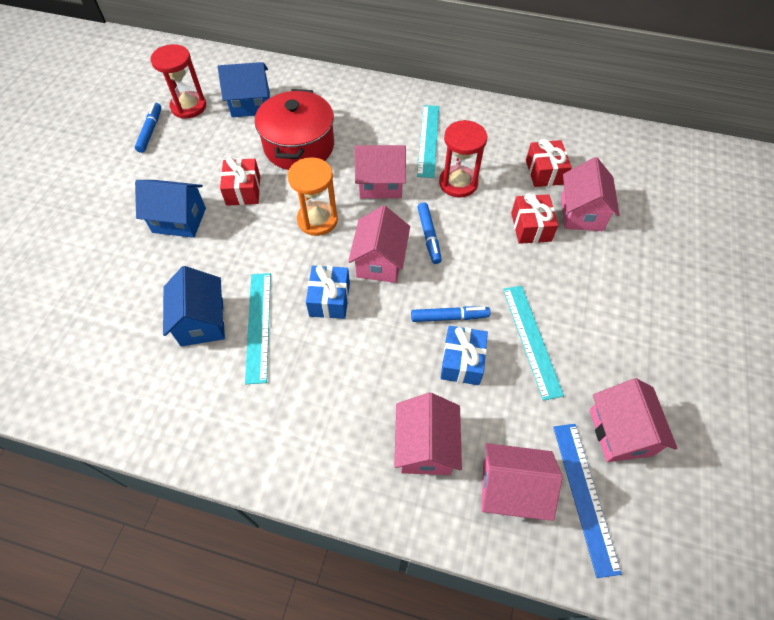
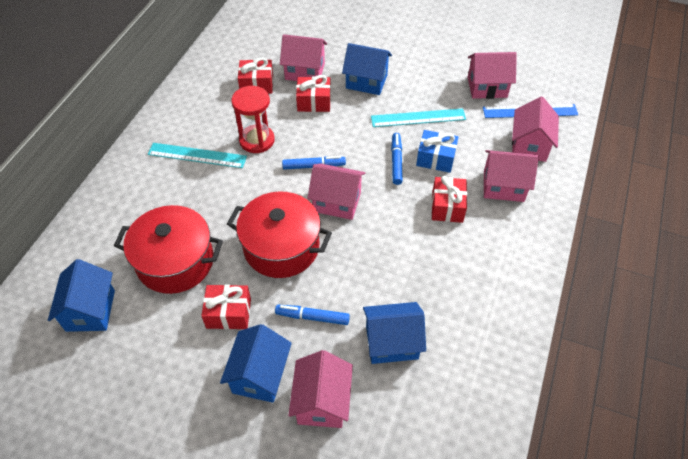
camera: 85 degrees left, 5 degrees down
blue marker [135,103,161,153] -> blue marker moved to [275,305,350,325]
red hourglass [150,44,206,119] -> none
turquoise ruler [245,273,271,385] -> none
orange hourglass [287,157,338,236] -> red pot [227,192,332,278]
blue gift [306,265,350,319] -> none
pink house [354,145,406,198] -> pink house moved to [288,350,353,428]
none -> blue house [342,43,392,95]
none -> red gift [432,176,467,223]

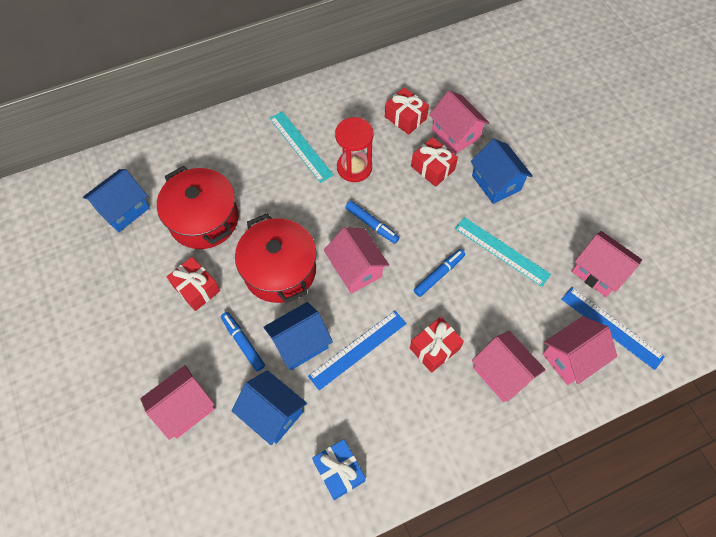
camera: 45 degrees right, 10 degrees up
blue house [220,324,292,403] -> blue house moved to [263,302,333,370]
blue gift [416,130,458,173] -> blue gift moved to [312,439,366,500]
none -> blue ruler [308,311,407,390]

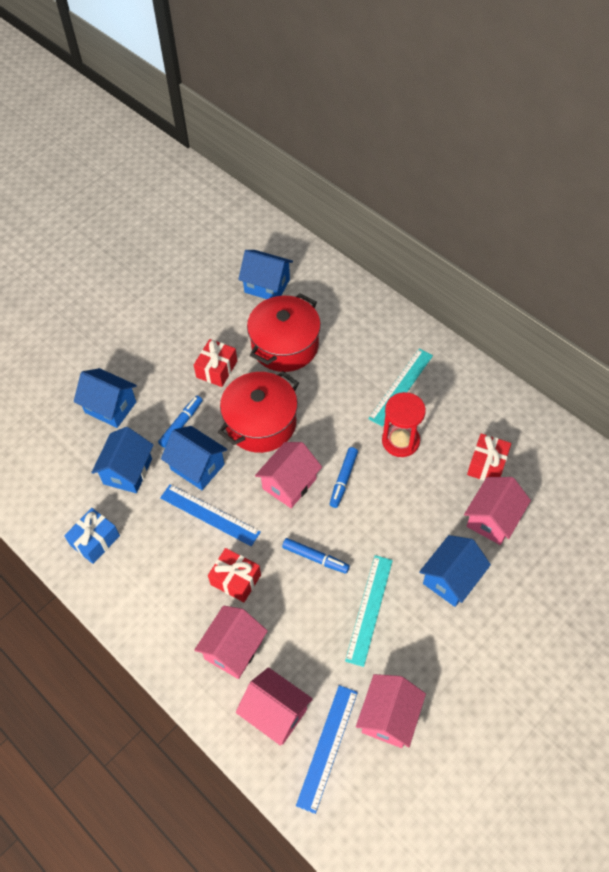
camera: 70 degrees right, 5 degrees down
pink house [140,365,215,440] -> blue house [74,368,137,428]
red gift [411,137,458,187] -> none

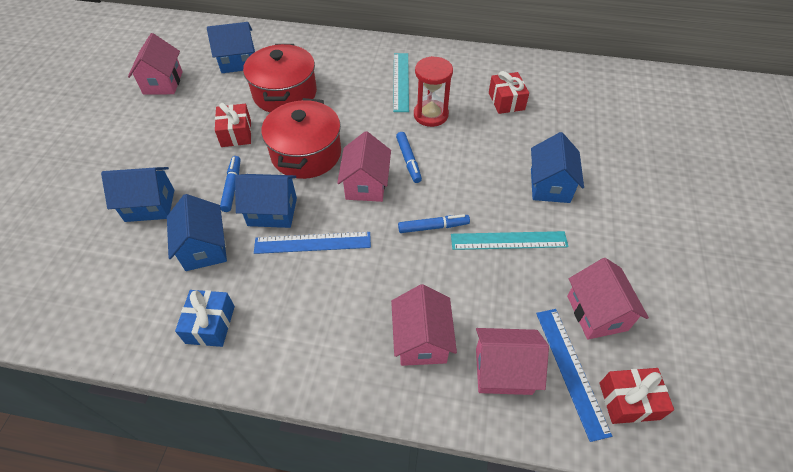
camera: 35 degrees left, 5 degrees down
red gift [208,548,261,602] -> red gift moved to [599,368,674,424]
turquoise ruler [345,555,393,667] -> turquoise ruler turned 75 degrees counterclockwise [451,231,569,250]
pink house [464,477,531,545] -> pink house moved to [128,33,183,95]

